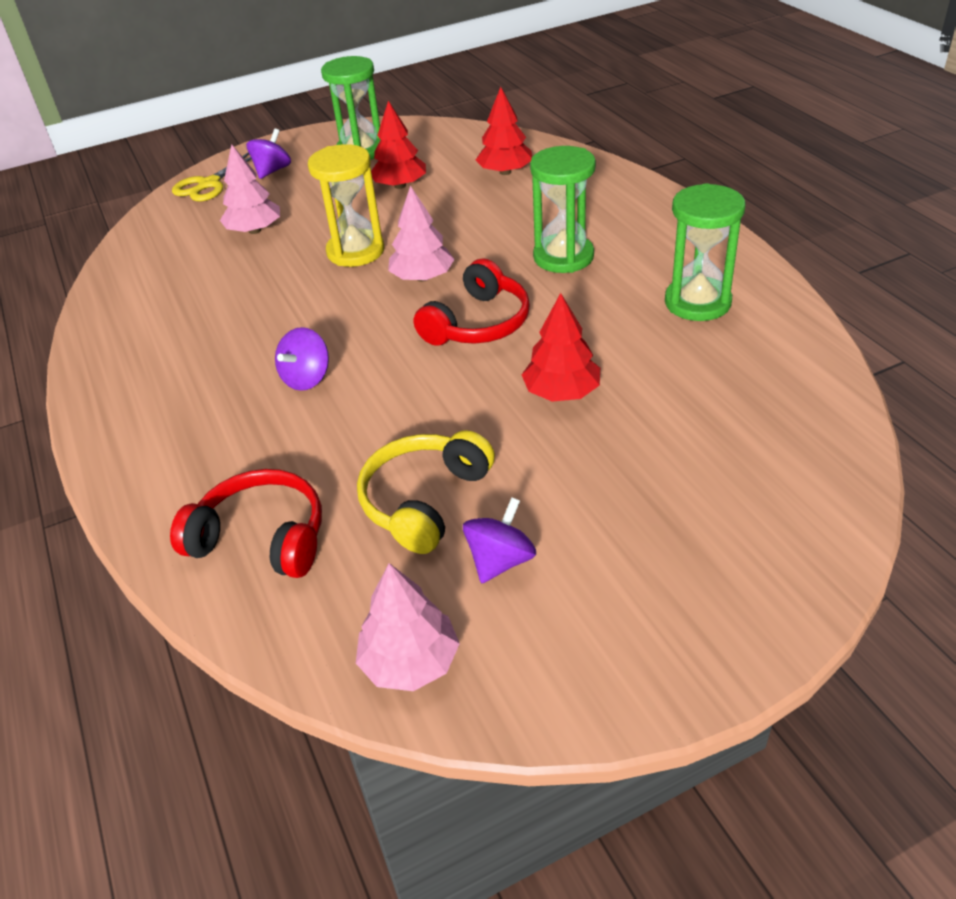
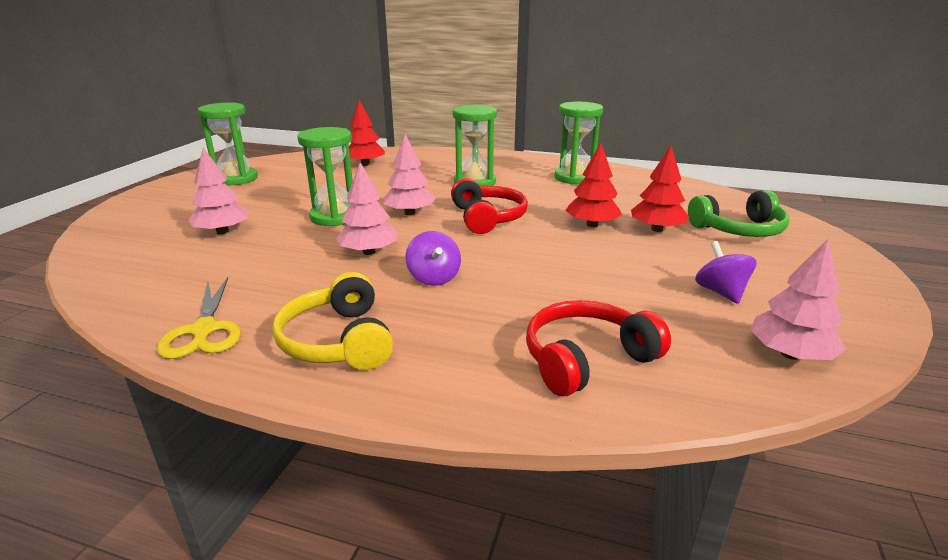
camera: 50 degrees left, 15 degrees down
yellow scissors [172,153,252,201] -> yellow scissors moved to [157,277,241,359]
purple spinning top [246,129,291,179] -> none
yellow hourglass [308,144,384,267] -> green hourglass [297,127,353,226]
yellow headphones [357,430,495,554] -> yellow headphones moved to [272,272,393,370]
red tree [371,101,426,189] -> red tree moved to [631,146,689,232]
none -> pink tree [336,162,398,255]
none -> green headphones [688,190,789,237]

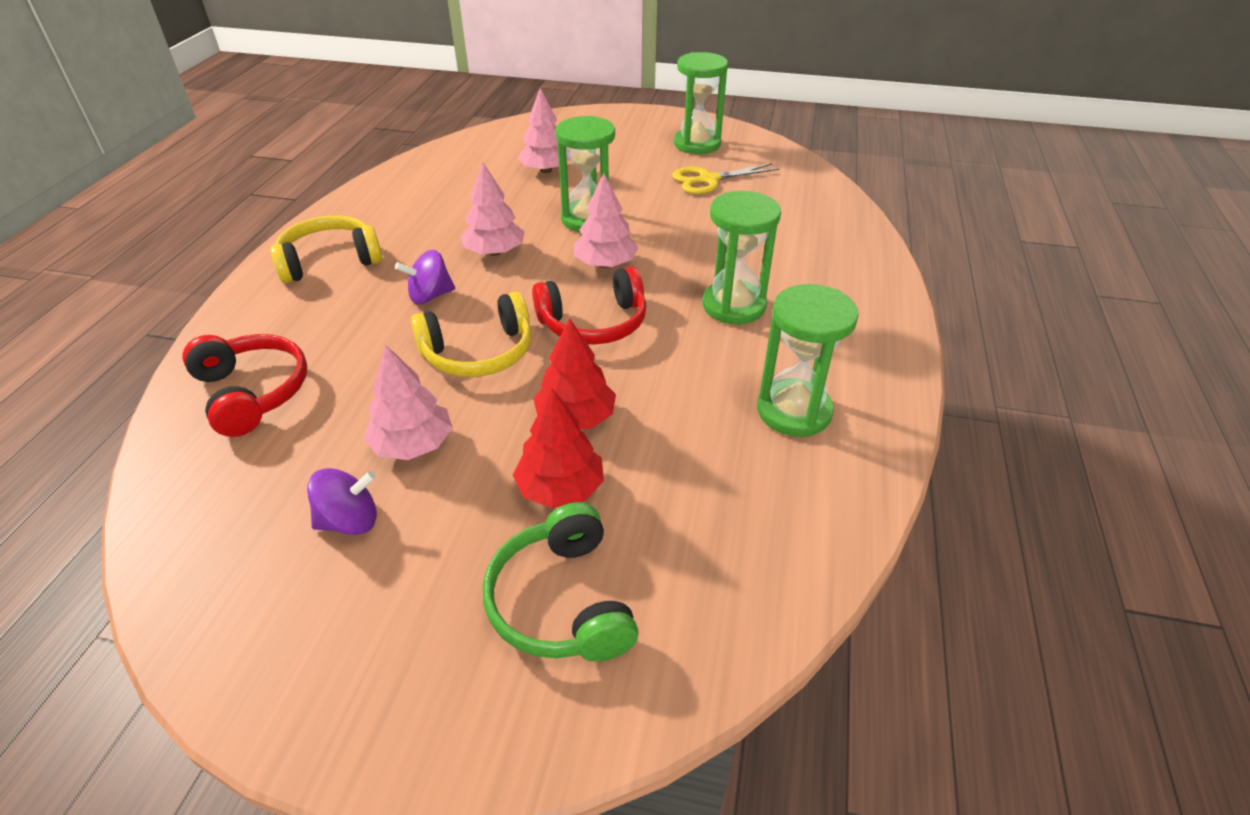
camera: 85 degrees right, 15 degrees up
yellow scissors [157,277,241,359] -> yellow scissors moved to [672,163,779,194]
red tree [349,100,385,166] -> none
pink tree [750,239,846,360] -> pink tree moved to [364,344,453,460]
none -> yellow headphones [411,292,532,377]

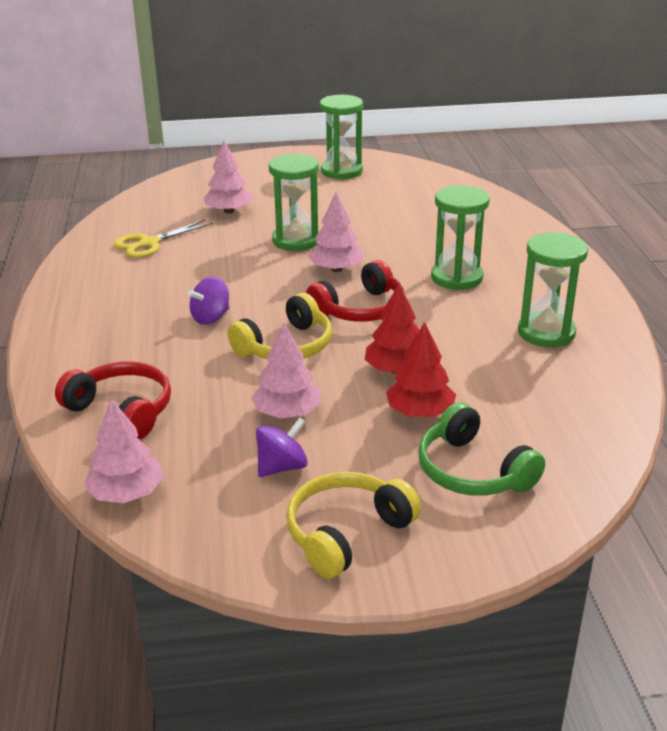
camera: 20 degrees left, 10 degrees down
yellow headphones [270,216,382,283] -> yellow headphones moved to [286,472,421,579]
pink tree [461,162,525,256] -> pink tree moved to [84,399,164,503]
yellow scissors [672,163,779,194] -> yellow scissors moved to [114,219,212,258]

